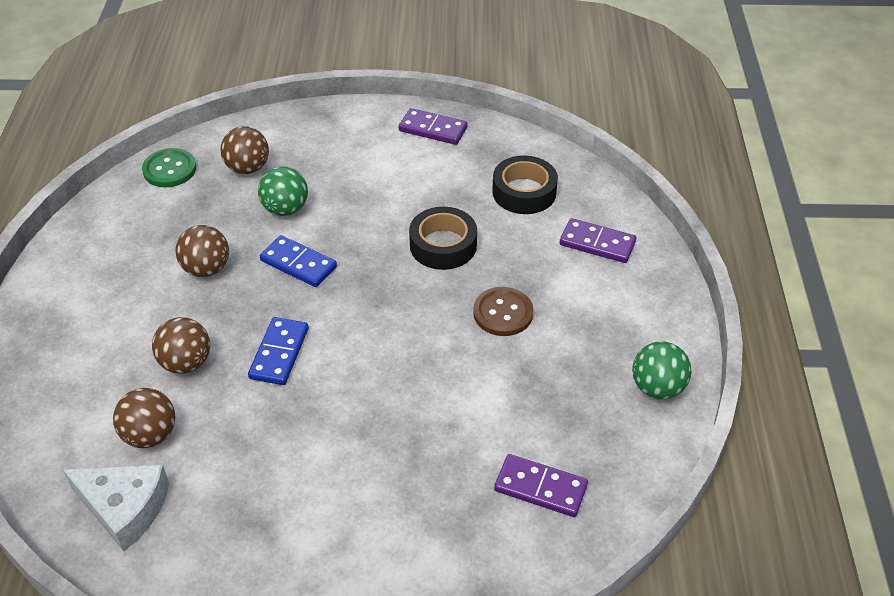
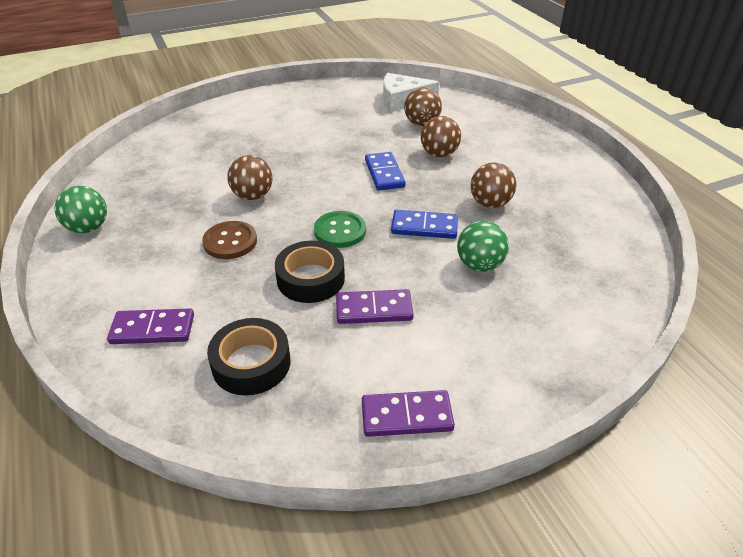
camera: 155 degrees right, 5 degrees down
green button [142,148,196,187] -> green button moved to [314,211,366,248]
brown ball [221,126,269,174] -> brown ball moved to [227,155,273,200]
purple domino [494,454,588,517] -> purple domino moved to [336,289,414,324]

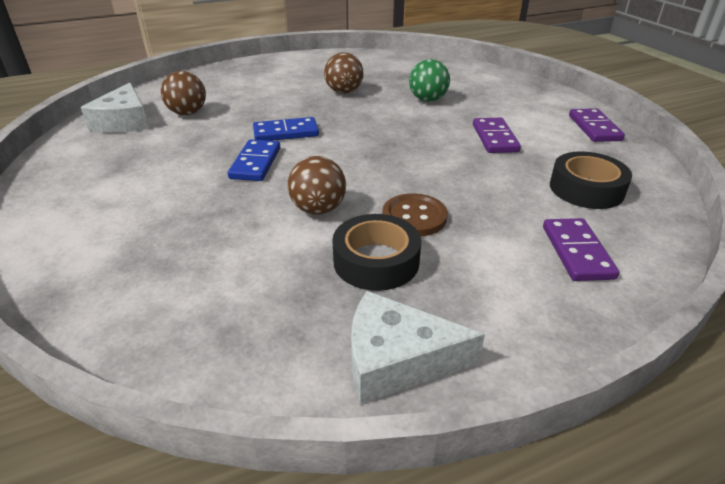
camera: 90 degrees left, 5 degrees down
green ball [55,186,107,233] -> white cheese [351,291,485,404]
black tape [275,241,345,303] -> black tape moved to [332,214,421,291]
green button [314,211,366,248] -> none
blue domino [391,210,458,239] -> blue domino moved to [228,140,280,181]
brown ball [421,116,461,157] -> none

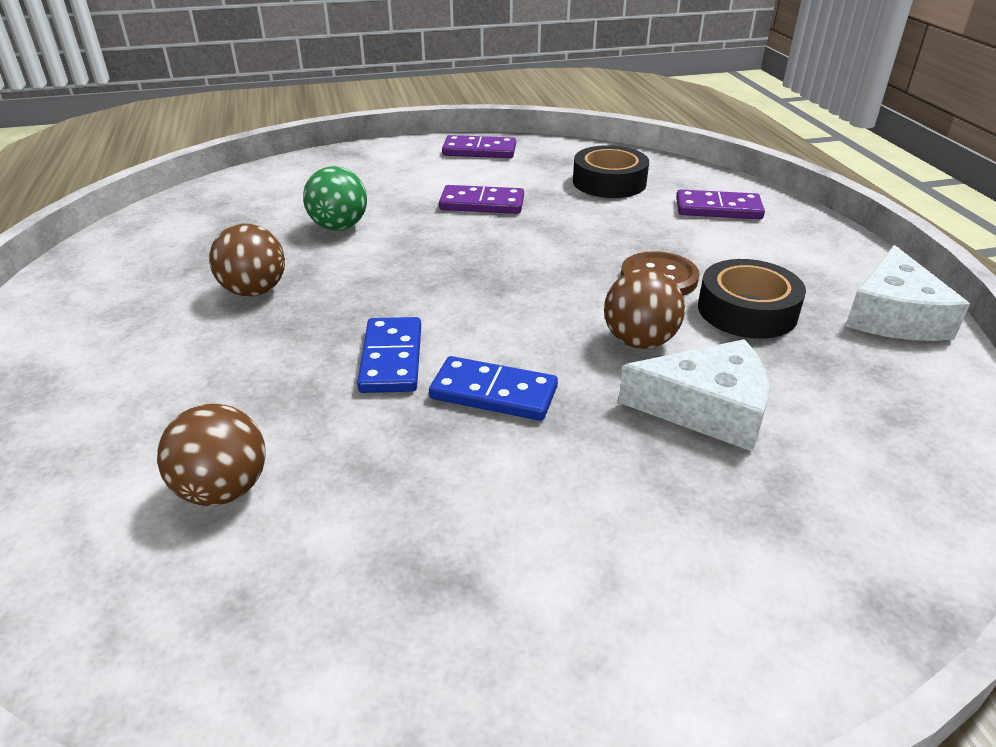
camera: 80 degrees left, 0 degrees up
white cheese [81,83,149,133] -> white cheese moved to [618,339,769,452]

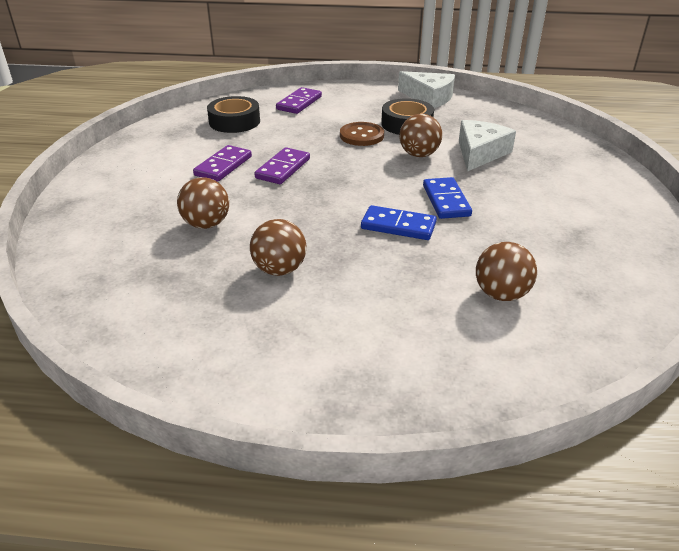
camera: 70 degrees left, 0 degrees up
green ball [303,166,367,230] -> brown ball [177,177,229,229]
blue domino [429,356,558,421] -> blue domino turned 45 degrees counterclockwise [423,177,472,219]
purple domino [442,135,516,158] -> purple domino moved to [254,147,310,184]

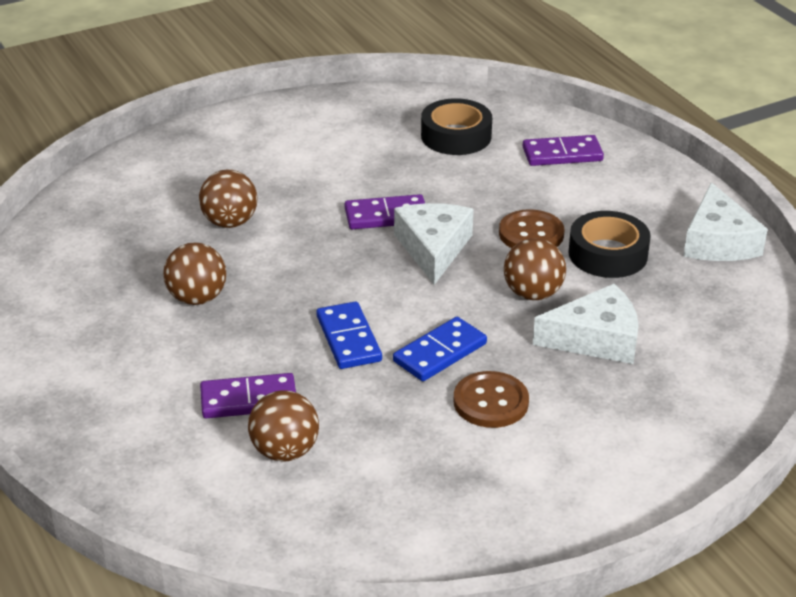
camera: 55 degrees right, 0 degrees up
purple domino [193,145,252,182] -> purple domino moved to [200,373,296,418]
none -> white cheese [394,203,474,285]
none -> brown button [454,371,529,428]

